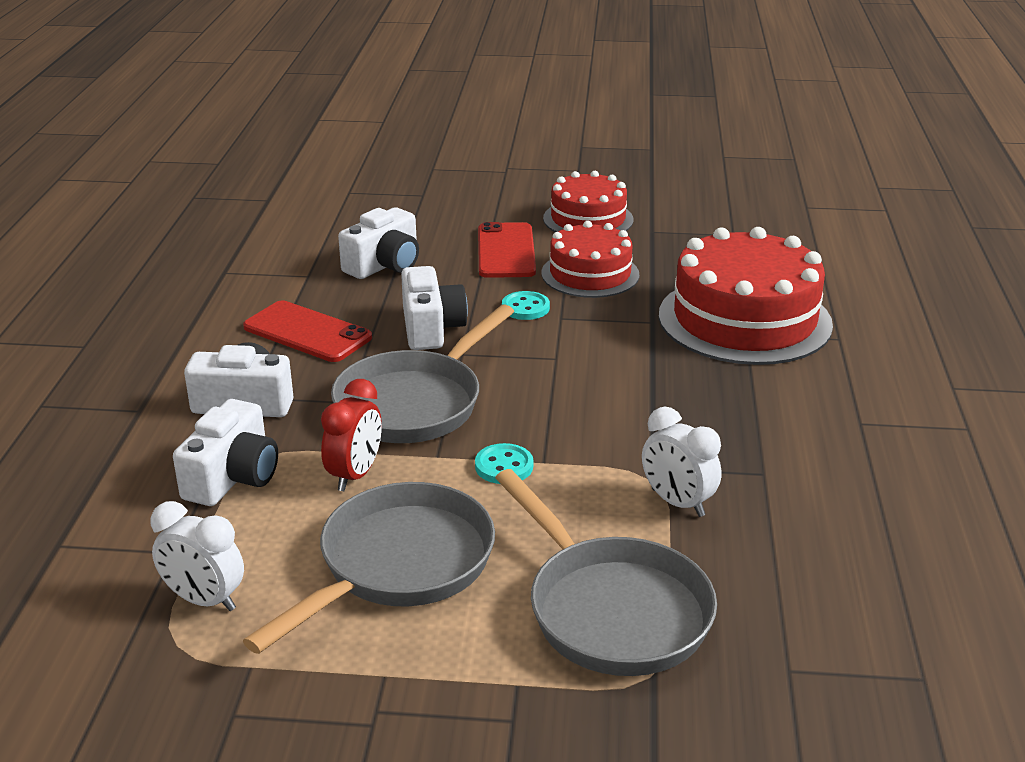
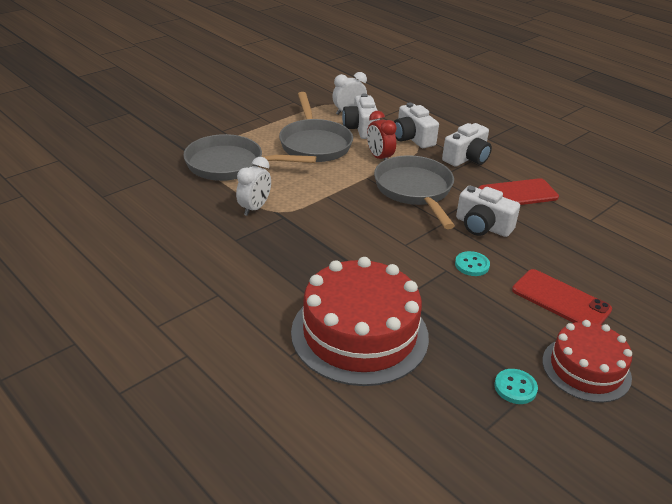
camera: 130 degrees right, 5 degrees up
white camera [338,207,419,279] -> white camera moved to [342,94,380,139]
turquoise button [475,443,533,484] -> turquoise button moved to [495,369,538,404]
red cake [541,221,639,298] -> none
white clock [642,407,722,517] -> white clock turned 120 degrees clockwise [236,157,271,216]

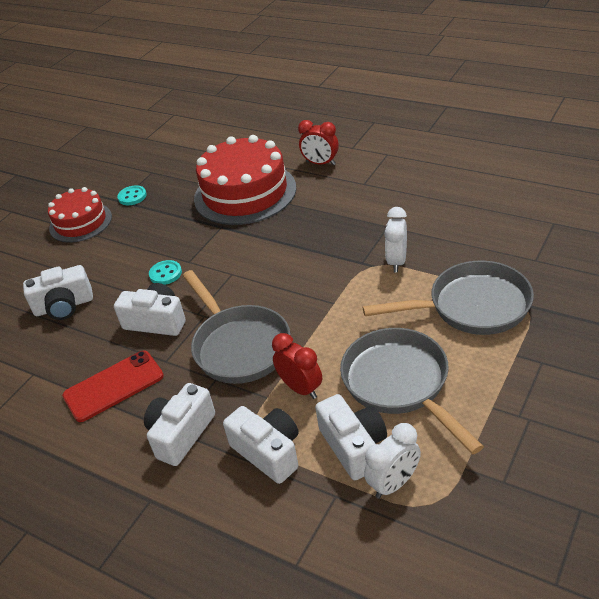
camera: 170 degrees right, 5 degrees up
red phone [512,269,612,325] -> none
none -> white camera [23,265,93,320]
none -> red clock [298,120,339,165]

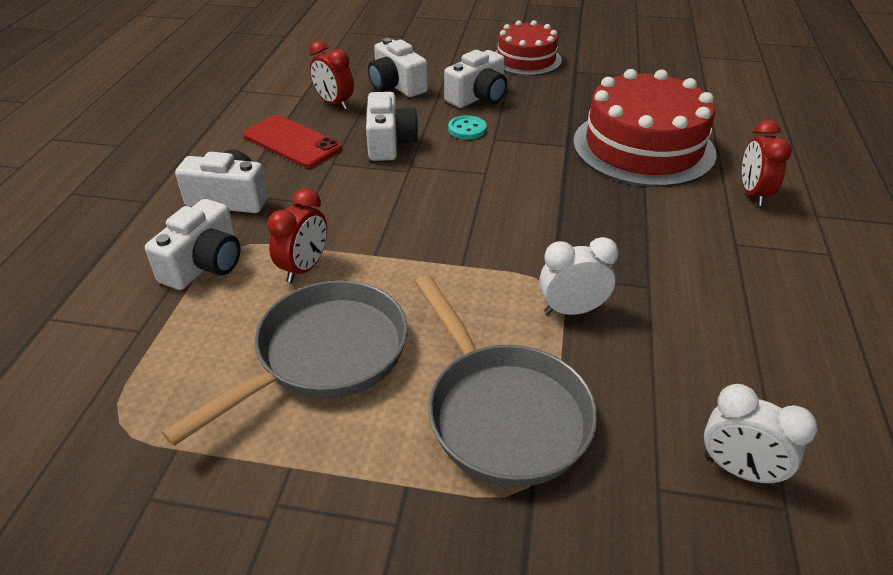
camera: 65 degrees right, 0 degrees up
turquoise button [117,185,147,205] -> none
grey pan [183,270,291,384] -> none
white camera [315,394,387,480] -> white camera moved to [444,50,507,108]
white clock [364,423,421,499] -> white clock moved to [704,384,818,486]
none -> red clock [309,40,354,110]

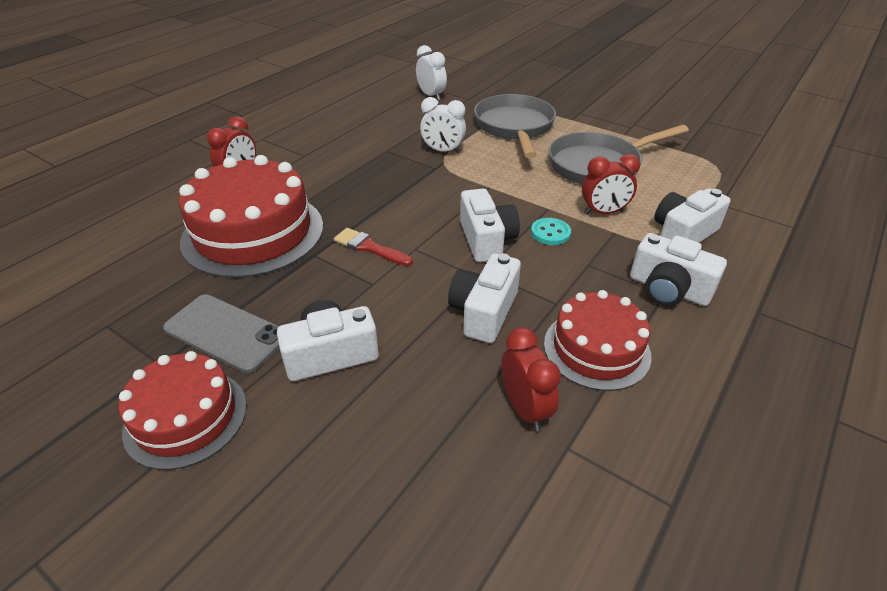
camera: 155 degrees left, 0 degrees up
red phone [243,115,342,168] -> red cake [544,290,652,391]
red clock [267,188,327,283] -> red clock turned 150 degrees counterclockwise [582,154,640,215]
white camera [368,38,428,97] -> white camera moved to [460,189,520,263]
turquoise button [448,115,487,139] -> turquoise button moved to [531,218,571,245]
none -> grey phone [163,294,279,373]
none -> red brush [334,228,413,266]

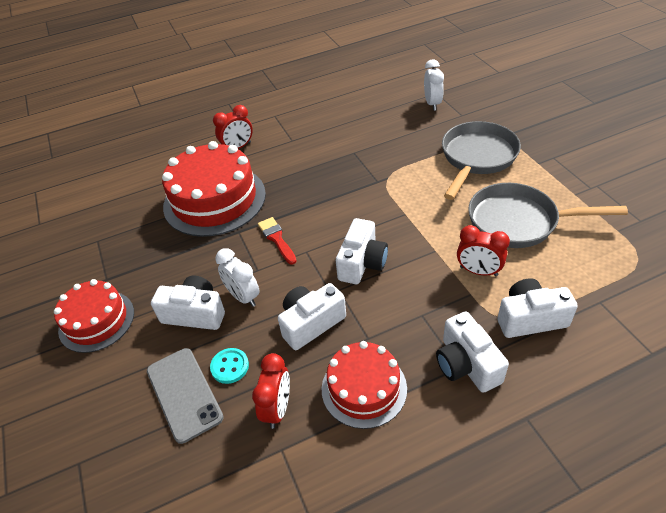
camera: 35 degrees right, 5 degrees up
grey phone [163,294,279,373] -> grey phone moved to [147,348,224,444]
white clock [420,97,466,154] -> white clock moved to [215,248,259,307]
turquoise button [531,218,571,245] -> turquoise button moved to [210,348,249,384]

